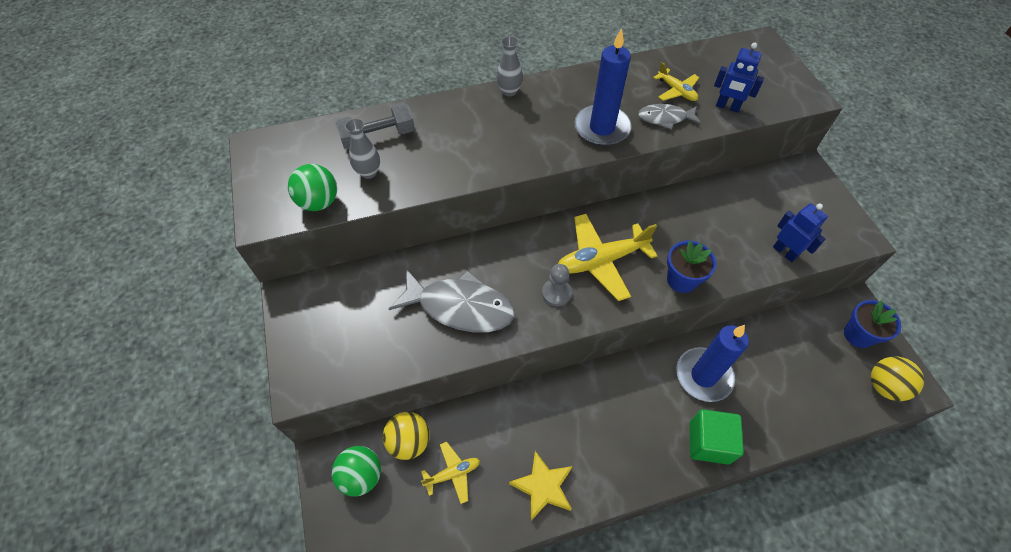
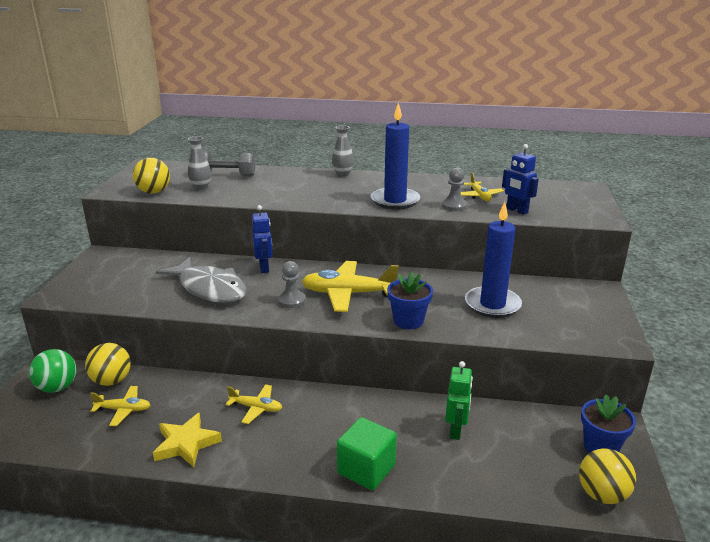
camera: 25 degrees right, 30 degrees down
green ball [288,164,337,211] -> yellow ball [133,158,170,194]
grey fish [638,104,701,130] -> grey pawn [442,168,467,211]
blue candle [676,325,749,402] -> blue candle moved to [465,202,522,318]
blue robot [773,203,828,262] -> blue robot moved to [252,205,273,273]
none -> yellow plane [226,384,282,424]
none -> green robot [445,361,473,440]

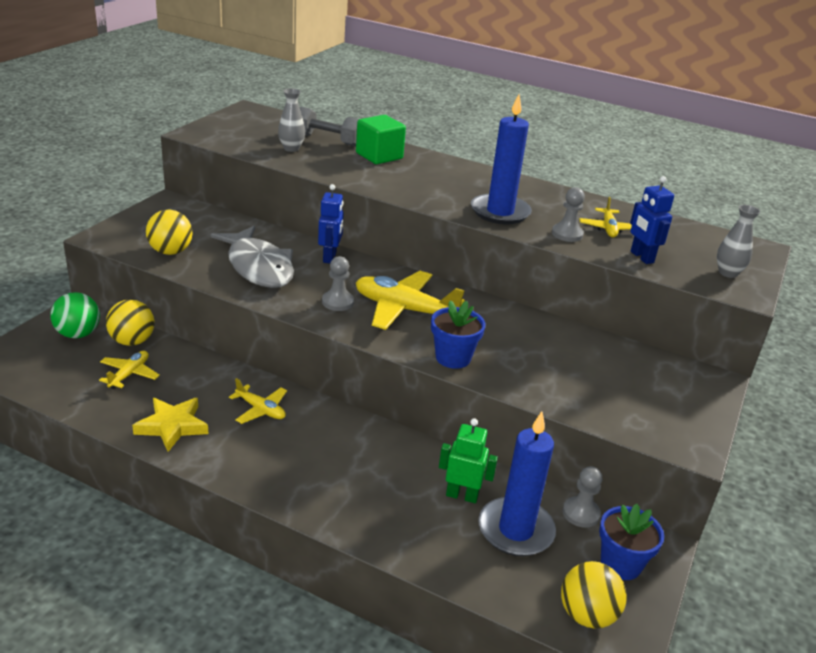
camera: 15 degrees right, 5 degrees up
yellow plane [90,386,151,426] -> yellow plane turned 90 degrees counterclockwise [99,351,160,389]
yellow ball [133,158,170,194] -> yellow ball moved to [146,210,193,255]
grey vase [332,125,354,176] -> grey vase moved to [717,205,760,278]
green cube [337,417,397,490] -> green cube moved to [356,115,406,164]
green robot [445,361,473,440] -> green robot turned 105 degrees counterclockwise [439,418,498,503]
blue candle [465,202,522,318] -> blue candle moved to [478,412,556,556]
none -> grey pawn [563,466,602,528]

